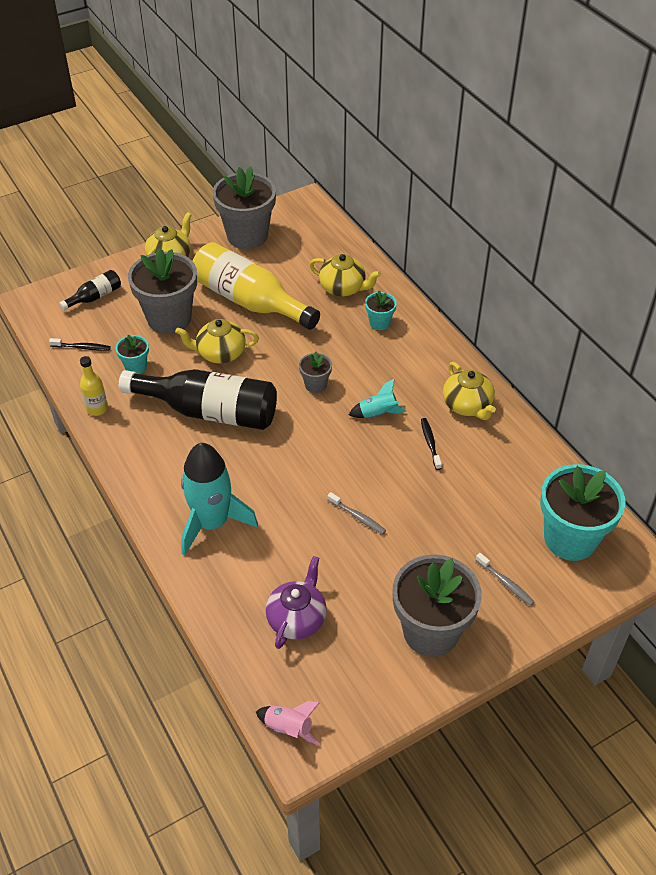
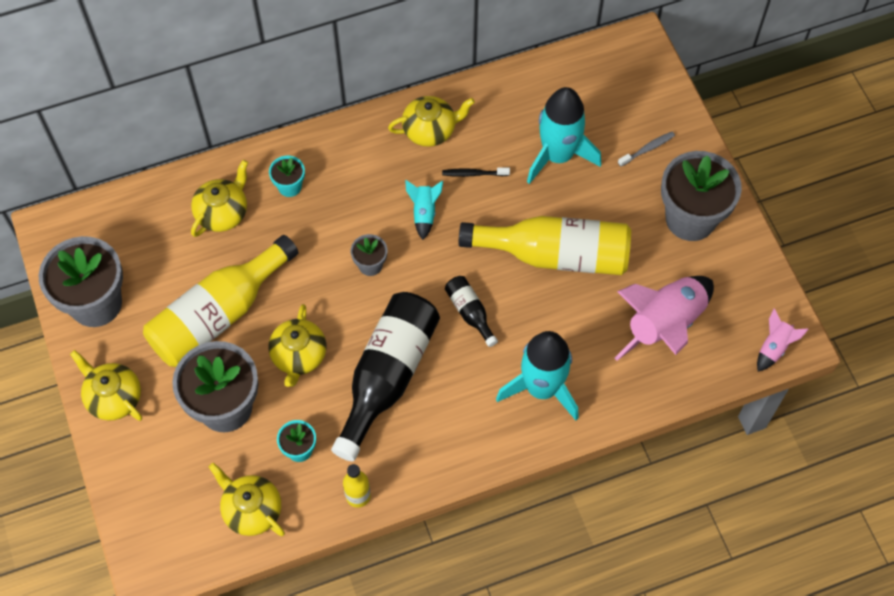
camera: 80 degrees left, 15 degrees up
black toothbrush [49,338,111,351] -> yellow teapot [209,463,285,537]
black bottle [59,270,121,311] -> black bottle moved to [445,276,498,347]
purple teapot [266,556,327,649] -> pink rocket [615,276,714,361]
grey toothbrush [327,492,386,534] -> yellow bottle [459,216,631,275]
turquoise flower pot [540,464,625,561] -> none
none -> turquoise rocket [527,87,601,184]

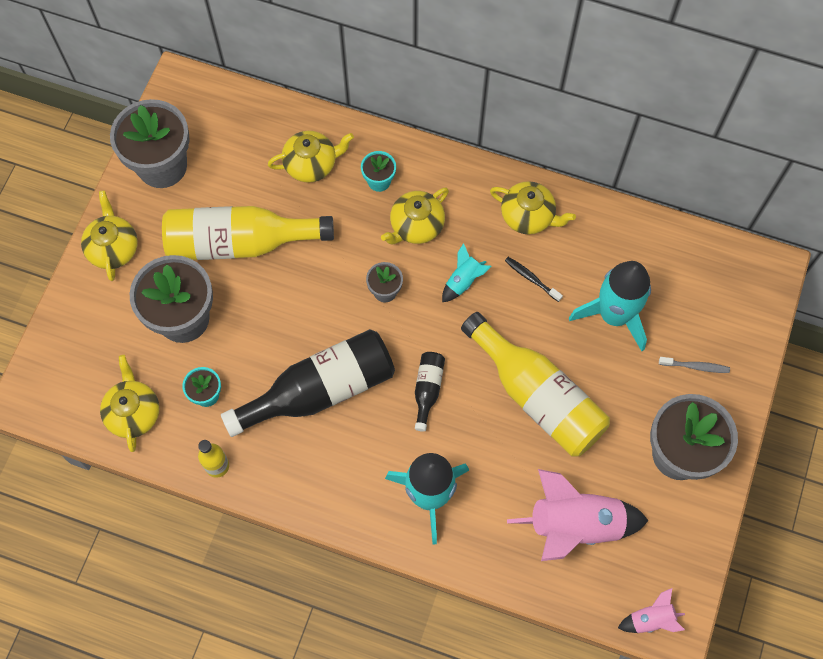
camera: 40 degrees right, 5 degrees up
yellow teapot [268,304,327,387] -> yellow teapot moved to [381,187,449,245]

